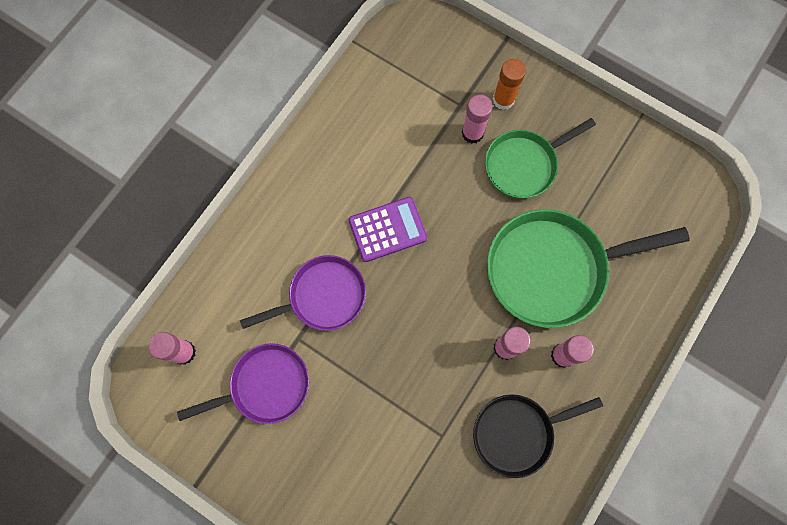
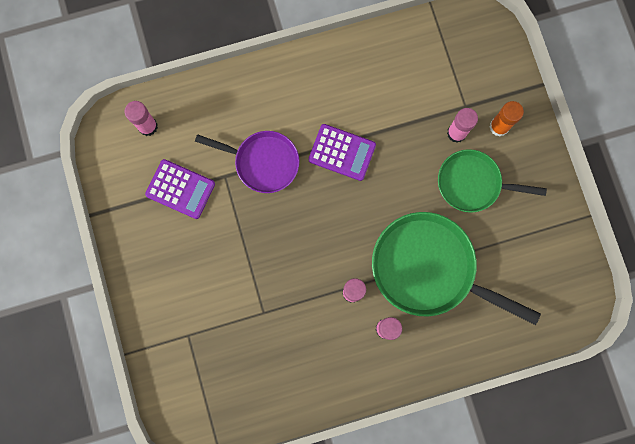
camera: 40 degrees right, 5 degrees up
purple pan [177,343,309,424] -> purple calculator [145,159,215,219]
black pan [473,394,603,478] -> none

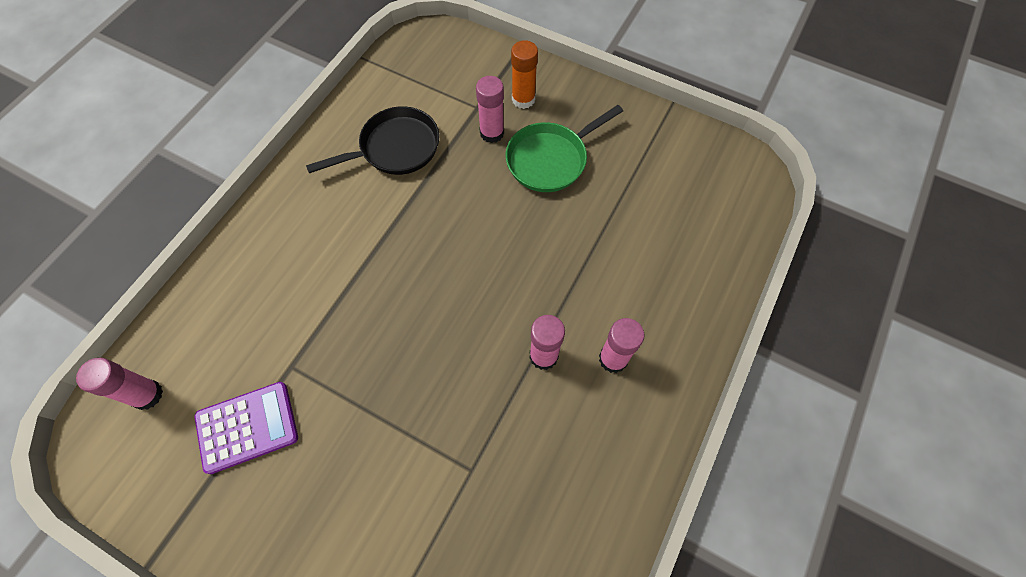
camera: 45 degrees left, 15 degrees down
purple pan [195,131,299,193] -> none
purple calculator [309,124,376,181] -> none
green pan [372,212,541,325] -> none
none -> black pan [306,106,439,175]

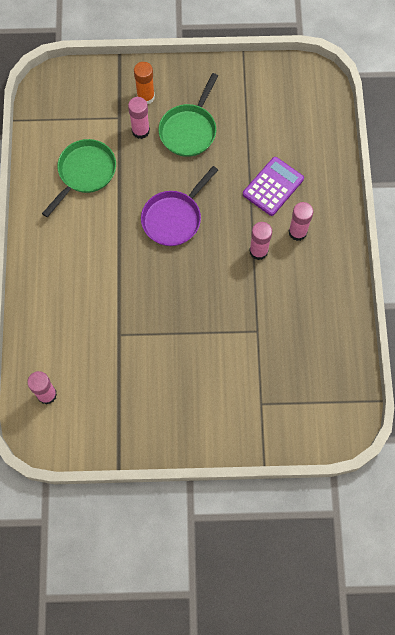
camera: 30 degrees left, 5 degrees up
purple calculator [195,382,298,474] -> purple calculator moved to [243,157,304,216]
black pan [306,106,439,175] -> green pan [42,139,116,217]
none -> purple pan [141,166,218,246]

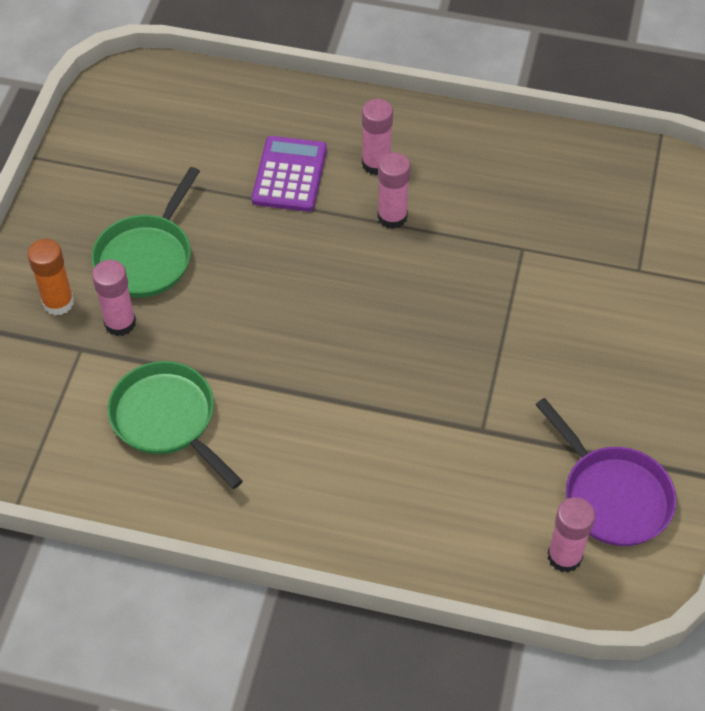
camera: 75 degrees left, 15 degrees down
purple pan [141,166,218,246] -> purple pan moved to [535,398,677,546]
green pan [159,73,218,157] -> green pan turned 75 degrees clockwise [91,167,200,298]
purple calculator [243,157,304,216] -> purple calculator turned 45 degrees clockwise [252,136,327,212]

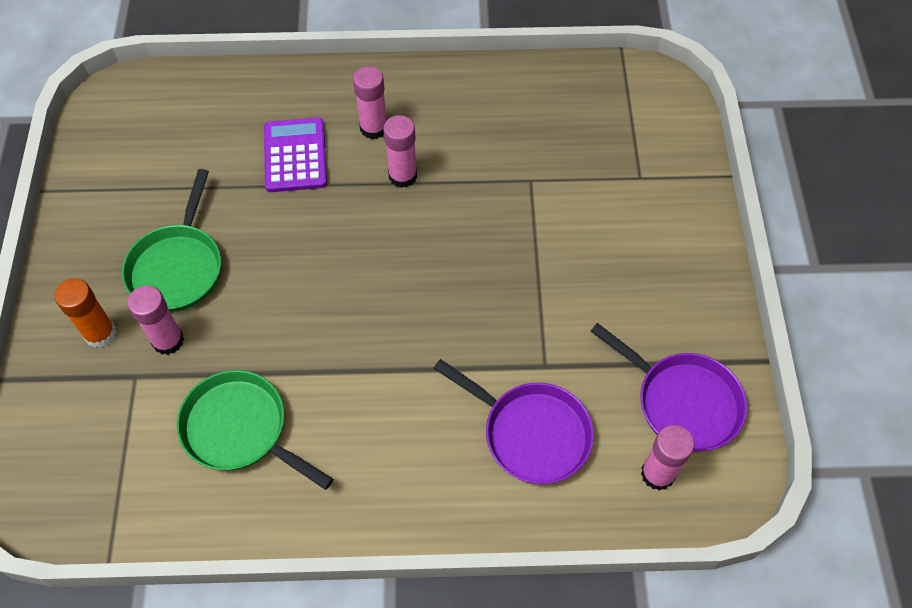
camera: 15 degrees left, 5 degrees up
none -> purple pan [433,359,594,484]

